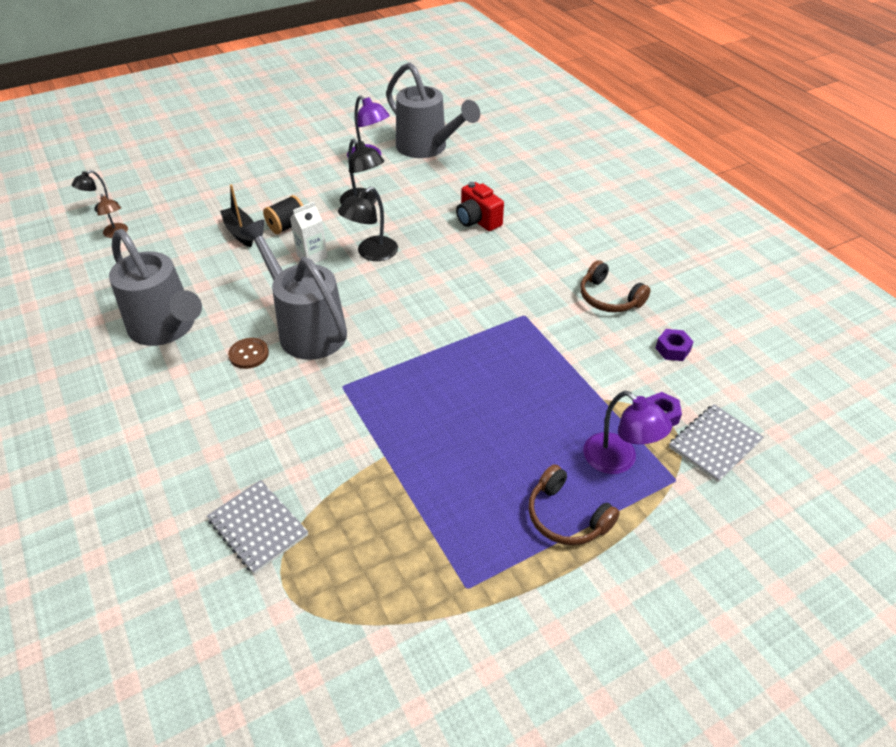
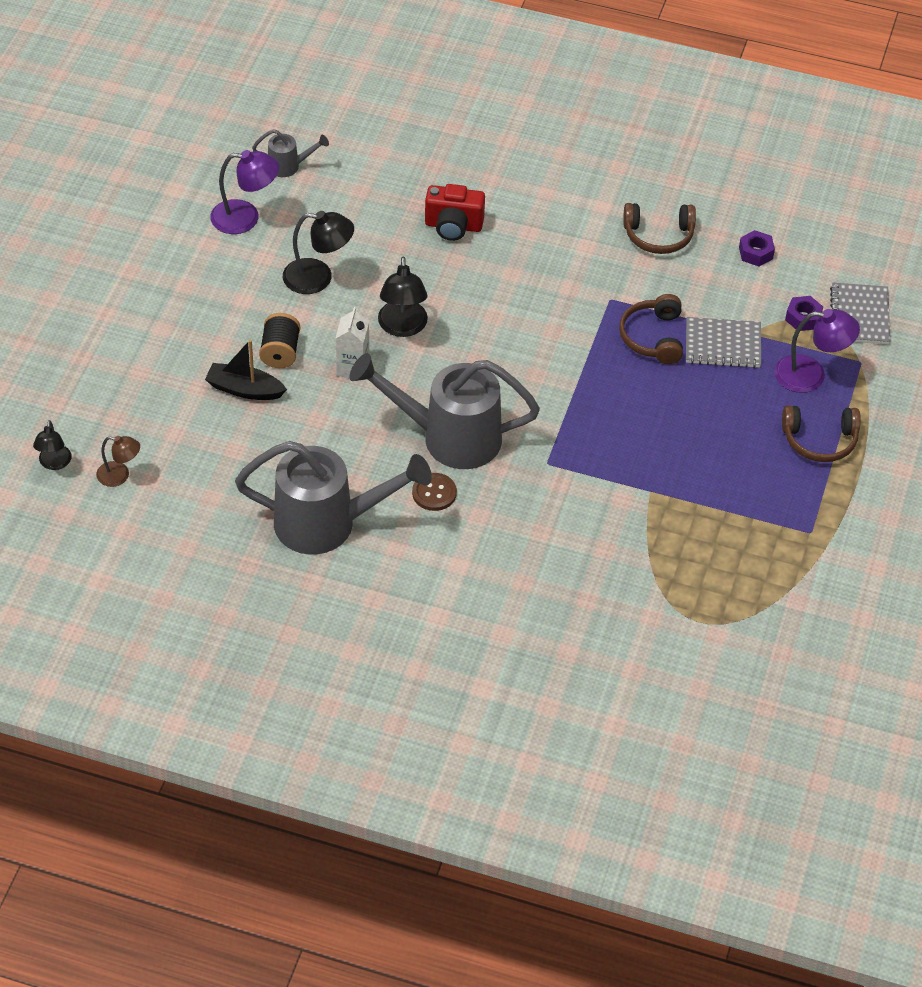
camera: 45 degrees left, 5 degrees up
grey notebook [207,480,308,574] -> grey notebook moved to [686,317,761,368]
grey watering can [386,62,480,158] -> grey watering can [252,129,329,177], size x0.45
none -> brown headphones [619,294,683,364]

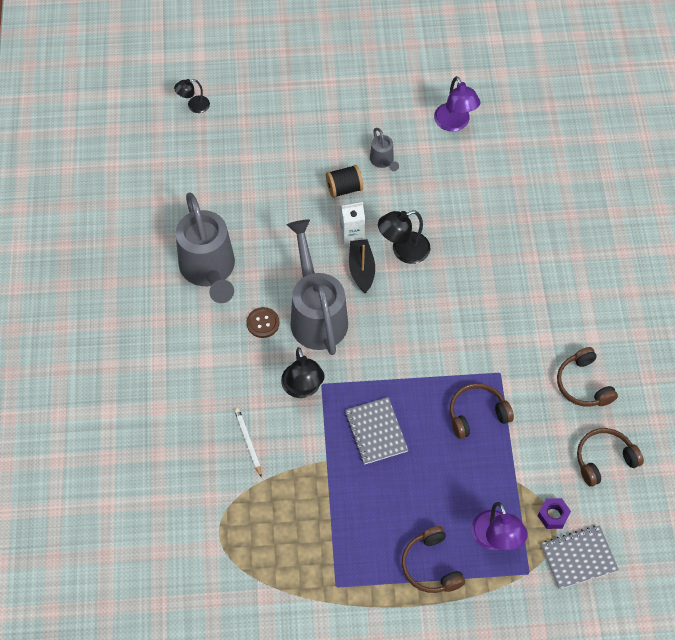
camera: 70 degrees right, 10 degrees up
brown lamp [96,436,140,487] -> none
black boat [205,340,287,400] -> black boat moved to [349,239,375,293]
grey watering can [252,129,329,177] -> grey watering can moved to [370,128,399,171]
black lamp [283,211,354,294] -> black lamp moved to [281,347,325,398]
red camera [425,184,485,241] -> none
grey notebook [686,317,761,368] -> grey notebook moved to [345,397,408,465]
purple nut [739,230,775,266] -> brown headphones [577,428,644,487]
none -> white pencil [234,408,262,477]

